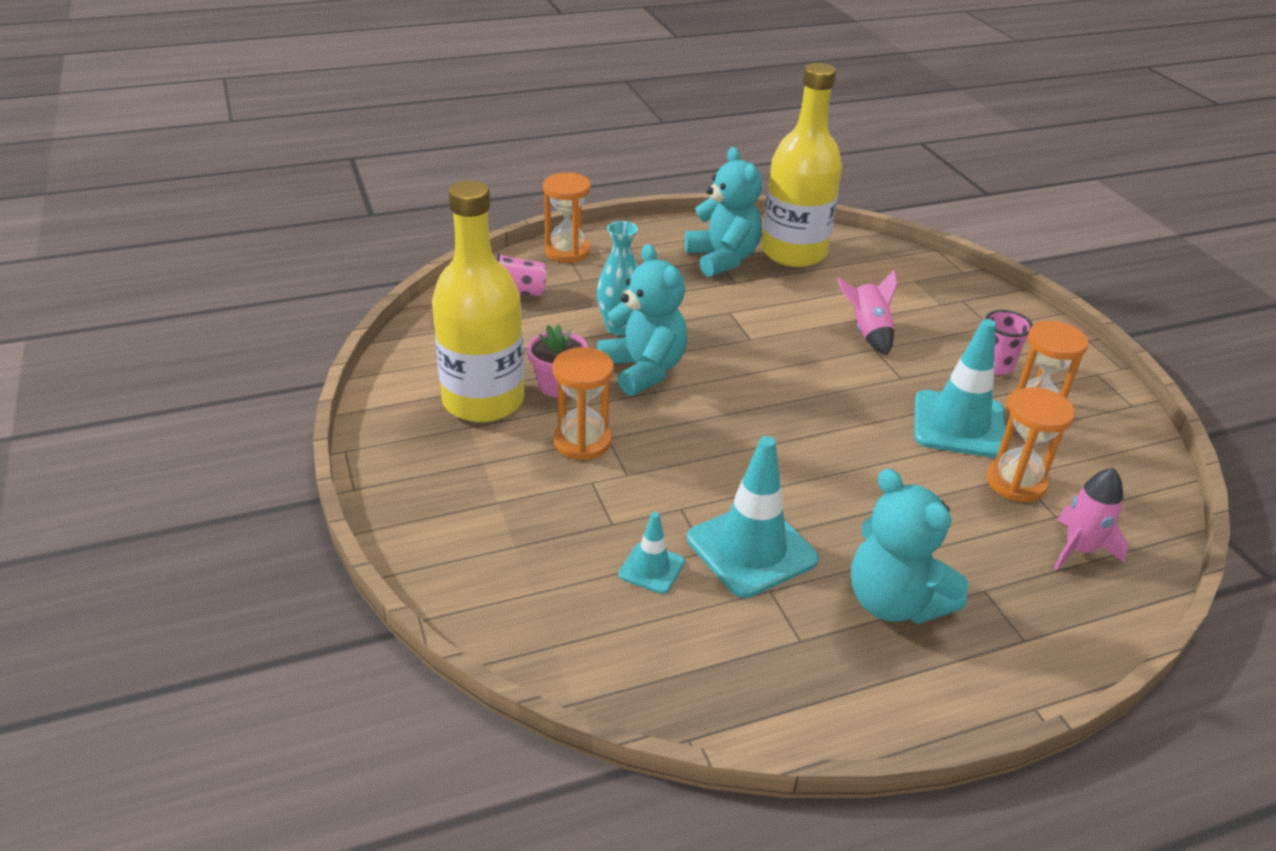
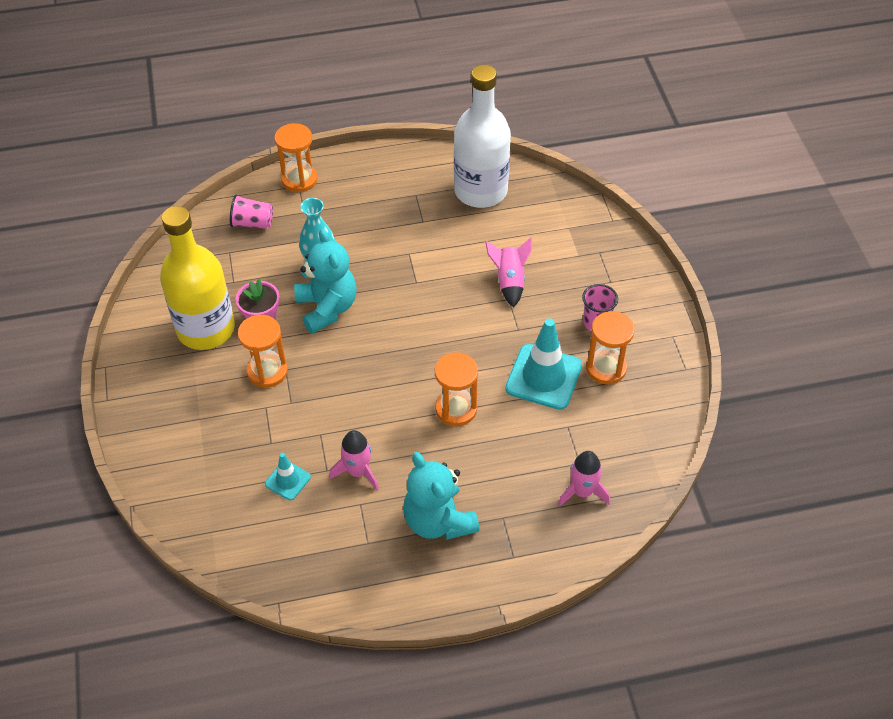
camera: 10 degrees right, 15 degrees up
turquoise teddy bear [685,147,762,277] -> none
turquoise traffic cone [687,436,819,598] -> pink rocket [329,430,379,490]
yellow bottle [762,63,842,267] -> white bottle [454,65,511,208]
orange hourglass [986,387,1075,502] -> orange hourglass moved to [435,352,478,426]

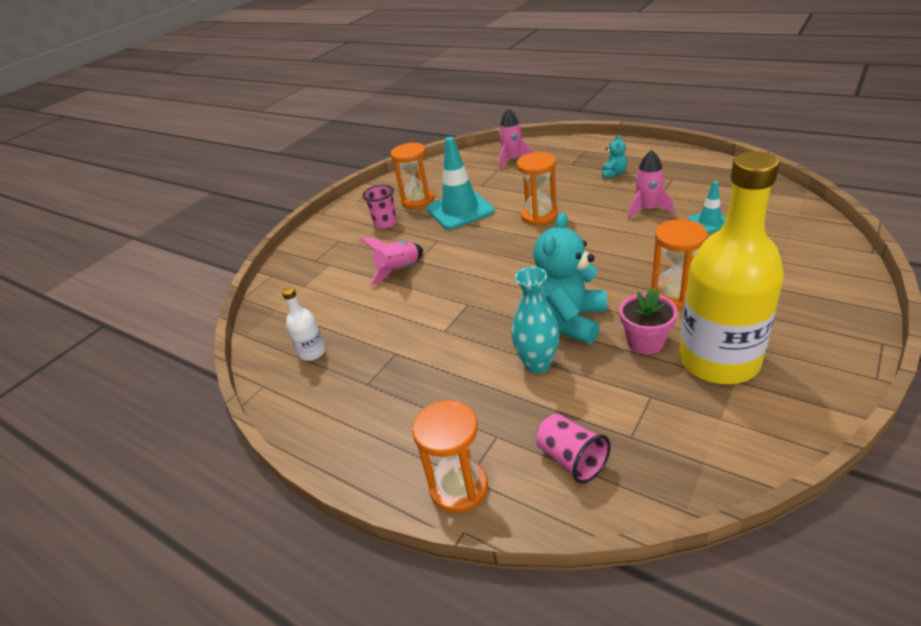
camera: 130 degrees left, 15 degrees down
turquoise teddy bear [403,452,480,540] -> turquoise teddy bear [602,135,627,178], size x0.46
white bottle [454,65,511,208] -> white bottle [282,287,326,361], size x0.42

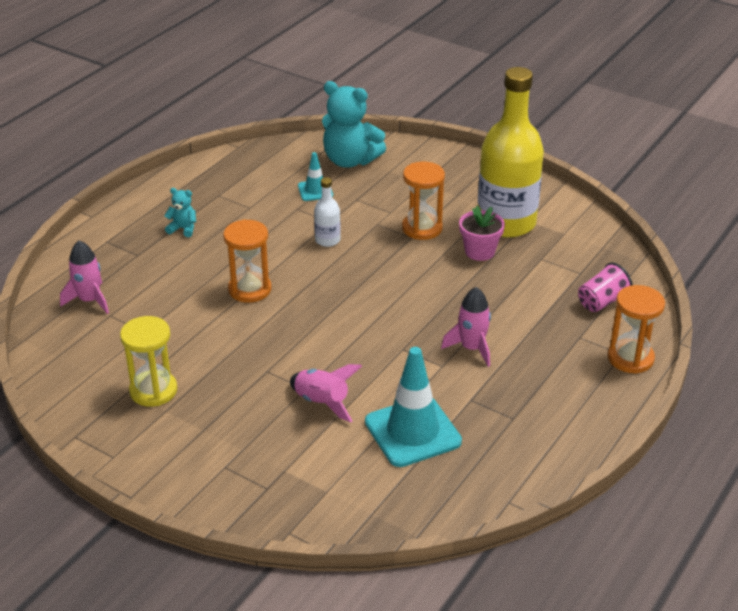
camera: 95 degrees left, 0 degrees up
white bottle [282,287,326,361] -> white bottle moved to [314,177,341,247]
pink cup [363,185,397,229] -> none
orange hourglass [391,142,434,209] -> yellow hourglass [120,316,177,407]
turquoise traffic cone [427,137,495,230] -> turquoise traffic cone moved to [365,347,462,467]
turquoise vase [511,267,560,373] -> none
turquoise teddy bear [533,212,607,344] -> turquoise teddy bear moved to [322,81,386,168]
pink rocket [628,150,674,219] -> pink rocket moved to [441,287,491,367]

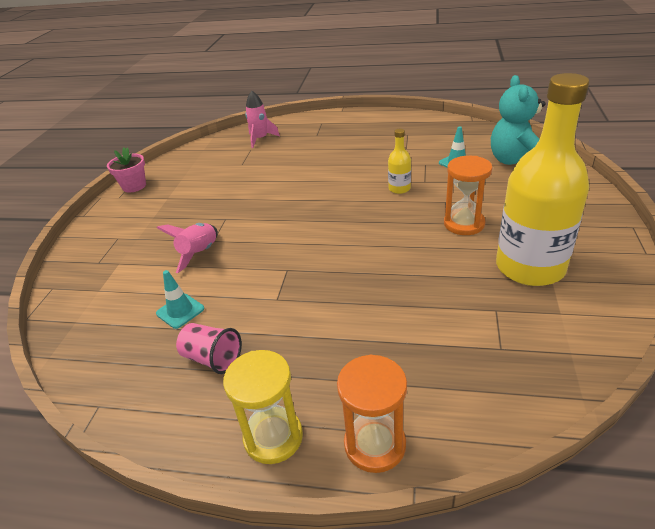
camera: 70 degrees right, 0 degrees up
yellow hourglass [120,316,177,407] -> yellow hourglass moved to [223,350,303,464]
turquoise teddy bear [164,188,196,237] -> none
orange hourglass [223,219,271,303] -> none
white bottle [314,177,341,247] -> yellow bottle [388,129,411,194]
turquoise traffic cone [365,347,462,467] -> turquoise traffic cone [156,270,204,329], size x0.52
pink rocket [441,287,491,367] -> none
pink flower pot [459,206,505,261] -> pink flower pot moved to [107,147,146,193]
pink cup [578,262,633,312] -> pink cup moved to [176,323,242,374]

